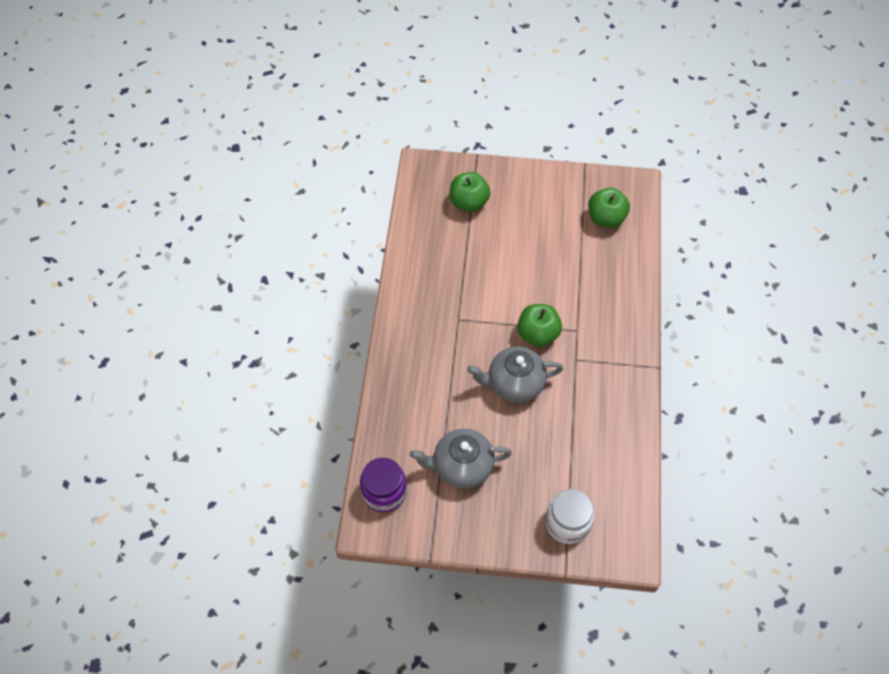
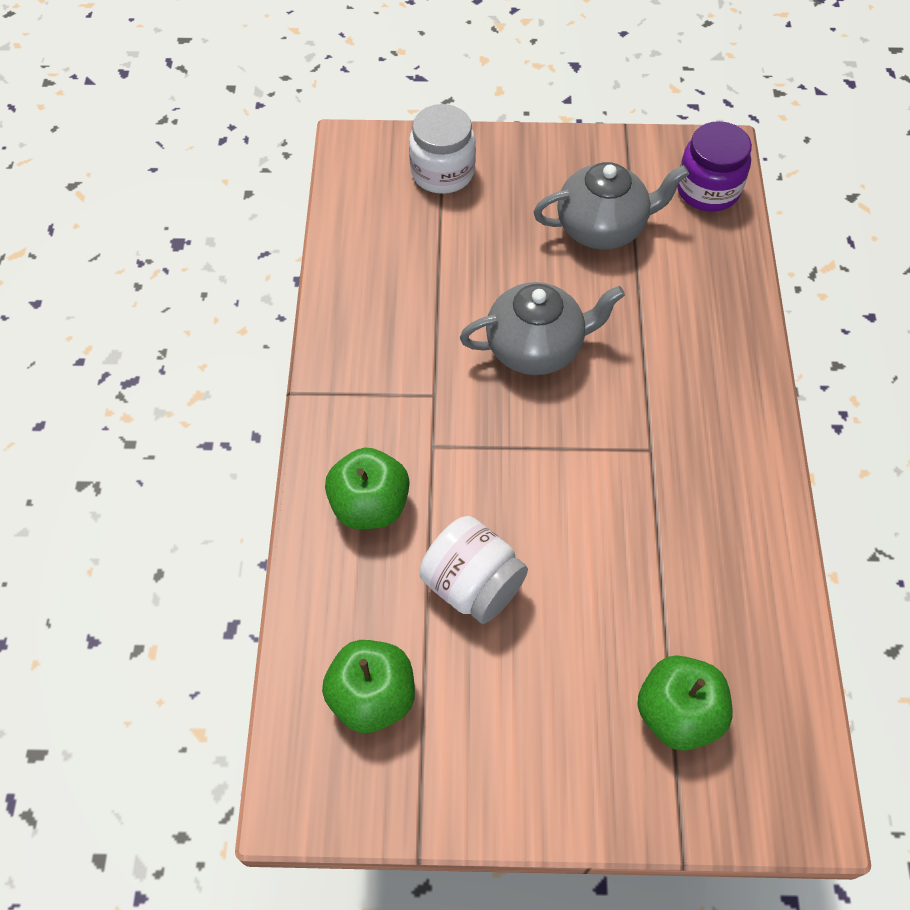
camera: 175 degrees right, 0 degrees up
green apple [518,304,562,347] -> green apple moved to [325,448,410,529]
none -> white jar [419,516,528,624]

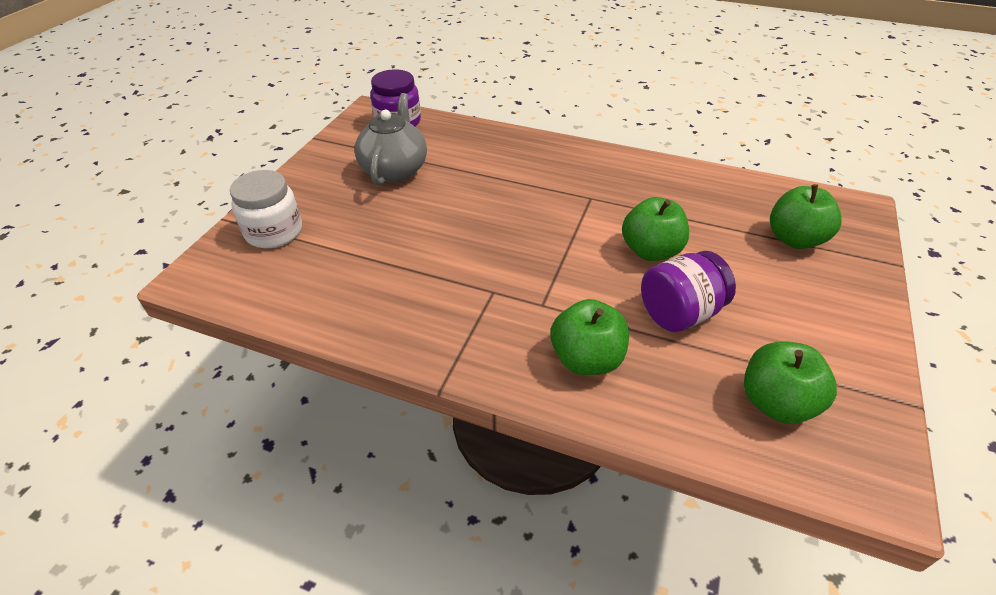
camera: 70 degrees left, 15 degrees down
white jar [419,516,528,624] -> purple jar [641,251,736,332]
grey teapot [460,282,625,375] -> none
none -> green apple [622,197,689,261]

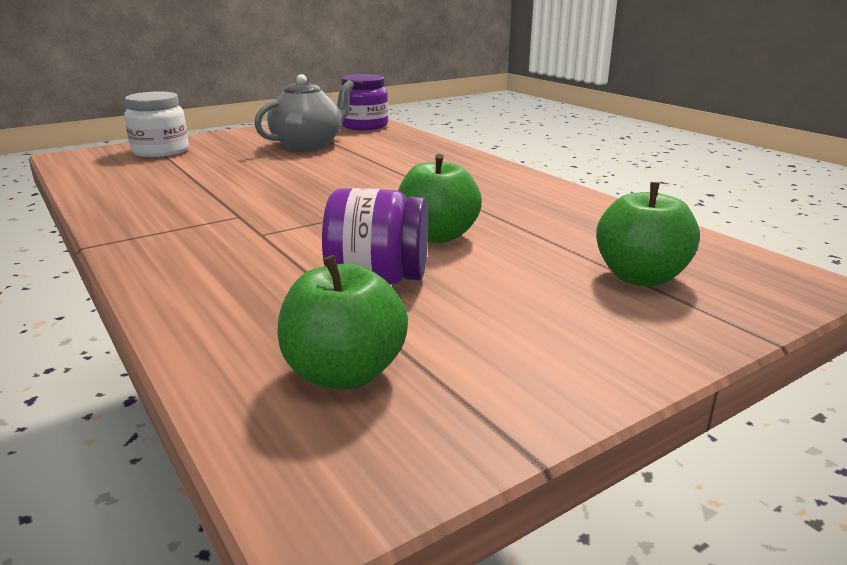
camera: 35 degrees right, 20 degrees down
green apple [551,299,629,375] -> none

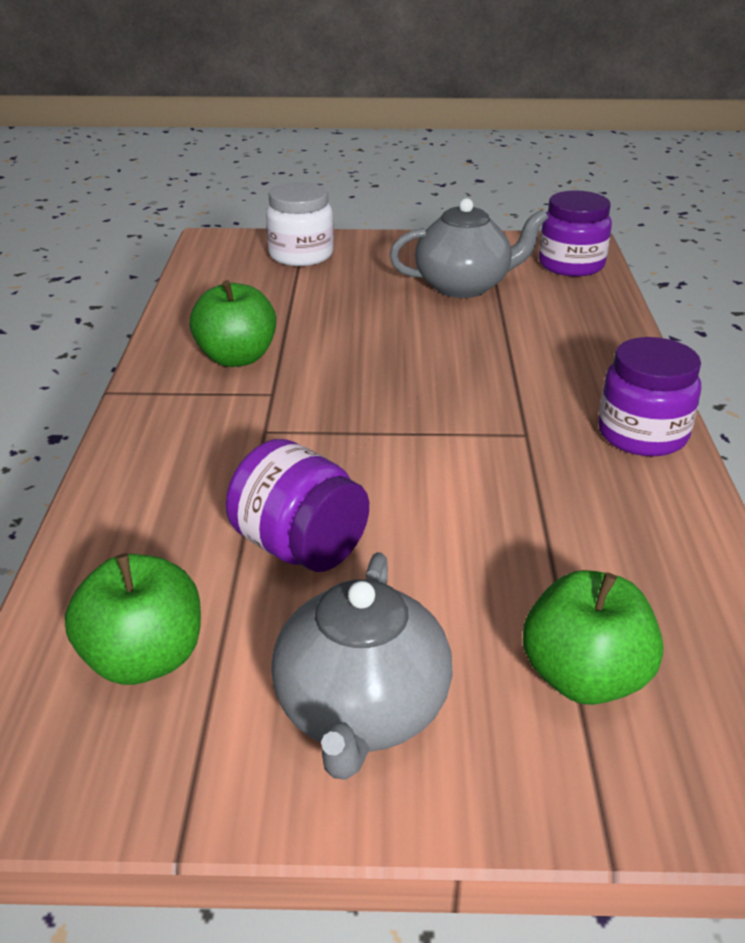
camera: 35 degrees right, 10 degrees up
green apple [398,154,482,243] -> green apple moved to [190,280,276,367]
none -> grey teapot [271,552,453,780]
none -> purple jar [598,337,701,456]

